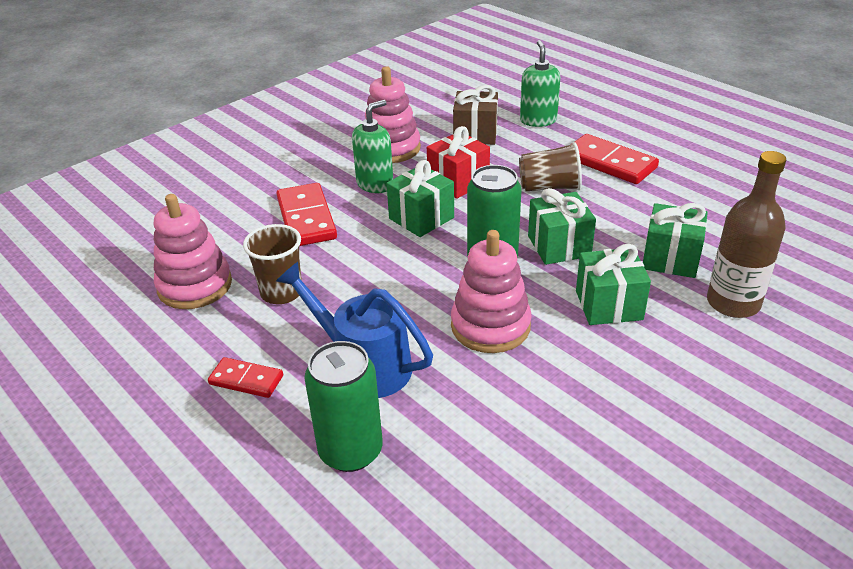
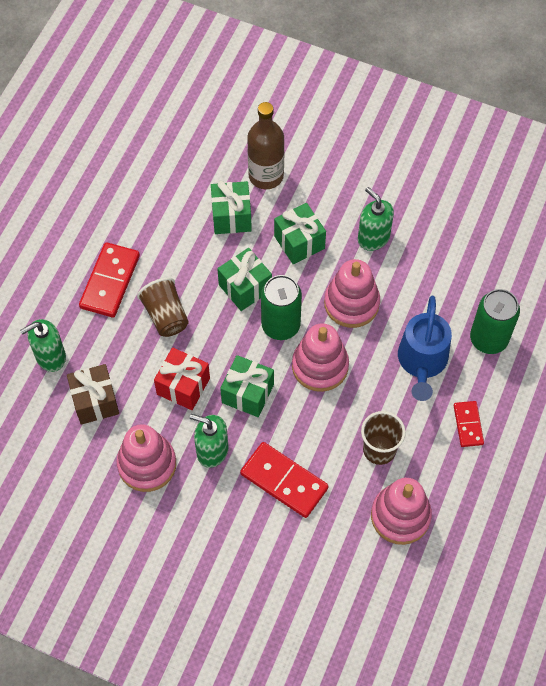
camera: 115 degrees left, 25 degrees up
red domino [276,183,337,246] -> red domino turned 75 degrees clockwise [240,442,329,518]
none -> pink stacking toy [292,323,349,392]
none -> green soap dispenser [358,187,394,251]

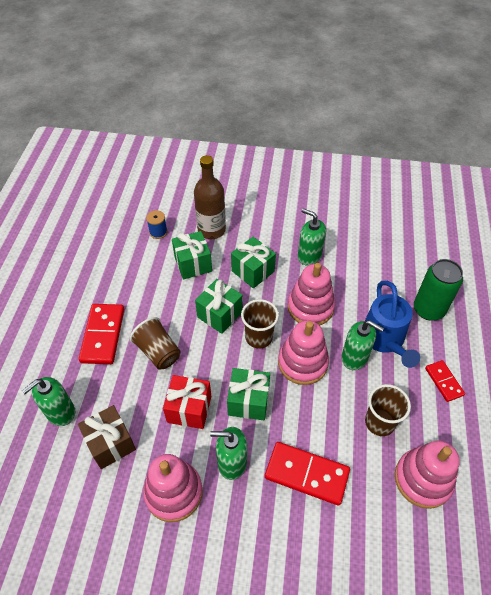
camera: 15 degrees left, 10 degrees down
green can [261,275,302,340] -> brown cup [241,299,279,349]
none -> blue spool [146,210,168,239]
none -> green soap dispenser [341,320,384,370]

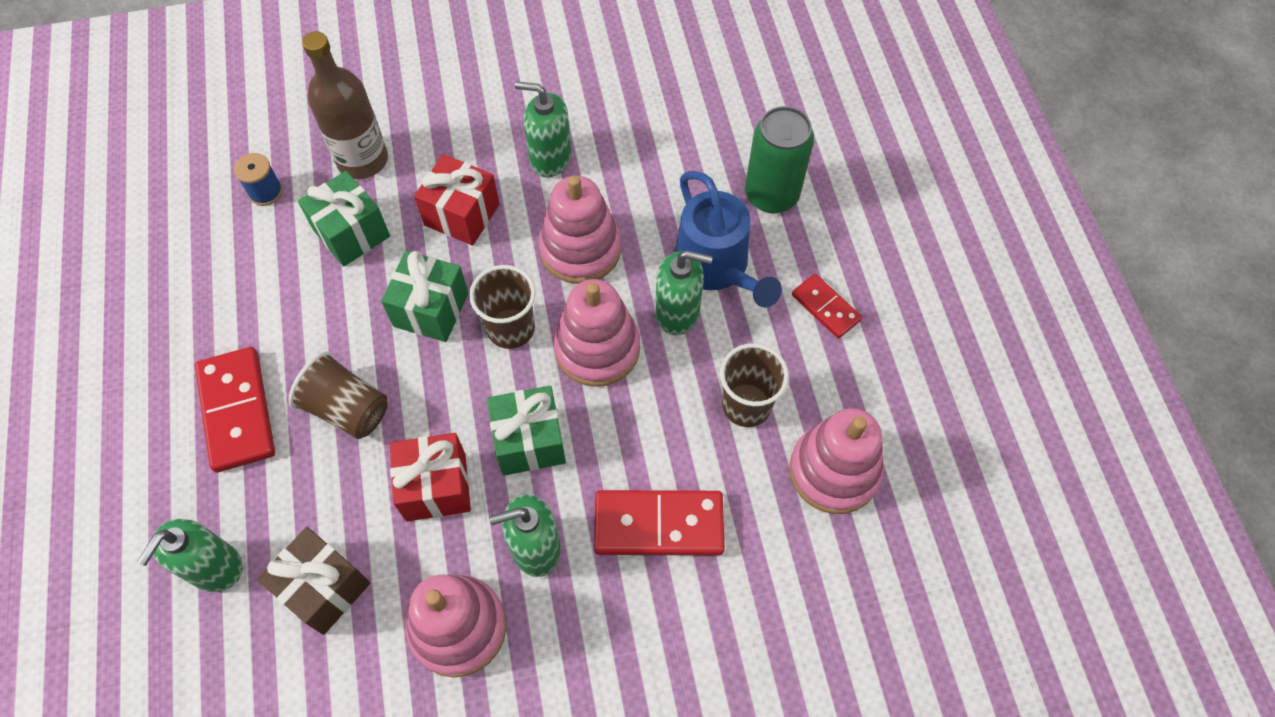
camera: 20 degrees left, 10 degrees up
green gift [231,237,276,288] -> red gift [414,154,500,246]

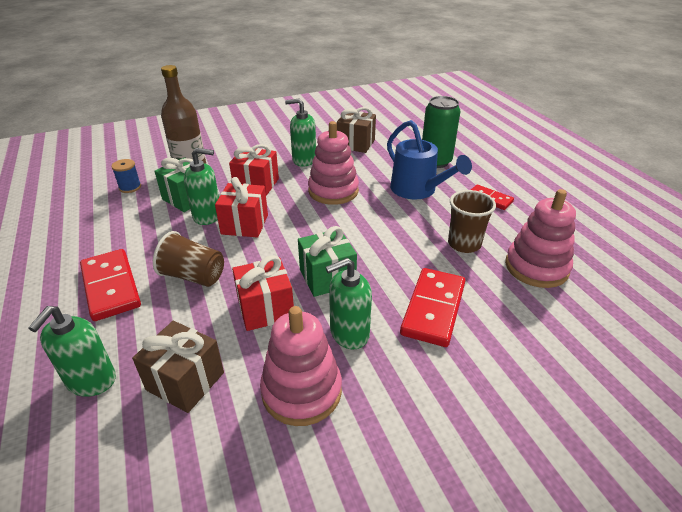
camera: 10 degrees left, 25 degrees down
green gift [381,251,468,342] -> red gift [215,177,268,238]
brown cup [469,265,536,349] -> none
pink stacking toy [554,279,640,387] -> none
red domino [594,490,725,555] -> red domino turned 60 degrees counterclockwise [400,268,465,347]
green soap dispenser [655,250,713,335] -> green soap dispenser moved to [184,148,219,225]
none -> brown gift [337,107,376,153]

